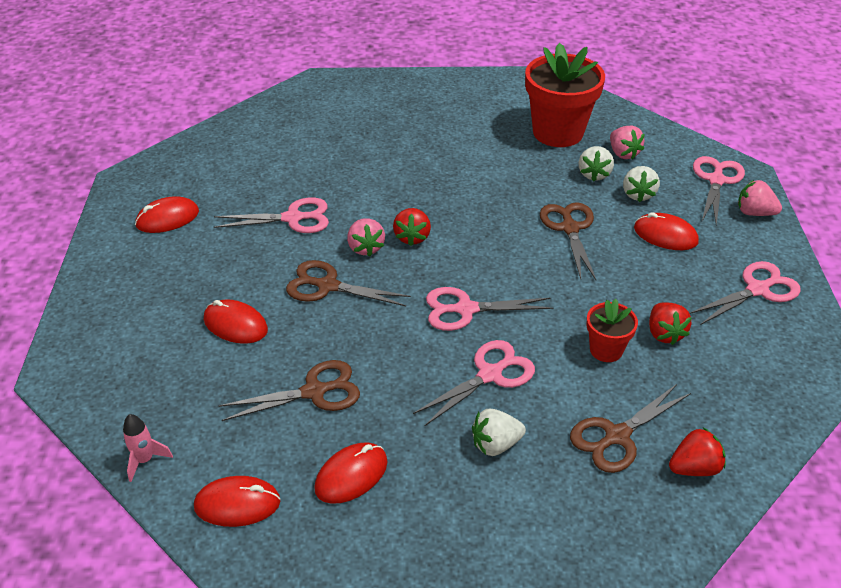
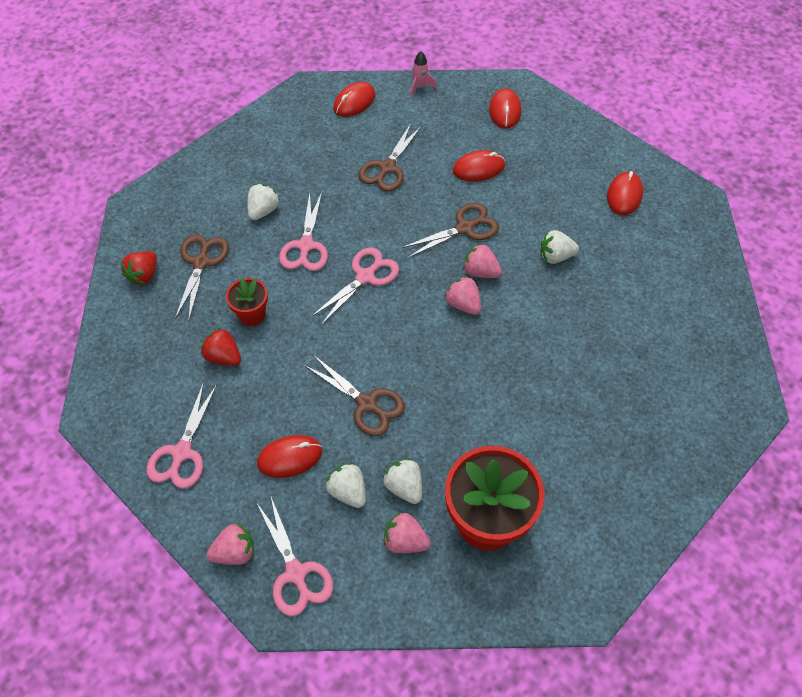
camera: 135 degrees right, 15 degrees up
pink scissors [214,198,329,233] -> white strawberry [540,230,579,264]
red mouse [314,442,387,504] -> red mouse moved to [489,88,522,129]
red strawberry [393,208,431,246] -> pink strawberry [444,276,481,315]

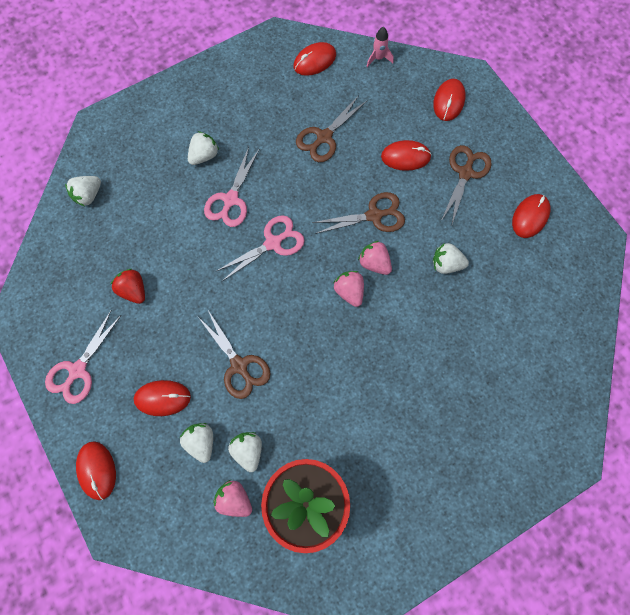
camera: 15 degrees right, 15 degrees up
red strawberry [120,251,157,285] -> white strawberry [65,176,101,206]
brown scissors [175,235,229,319] -> brown scissors moved to [441,145,492,227]
pink strawberry [207,523,254,565] -> red mouse [76,441,116,500]
red flower pot [226,278,268,326] -> none
pink scissors [257,497,333,616] -> none

